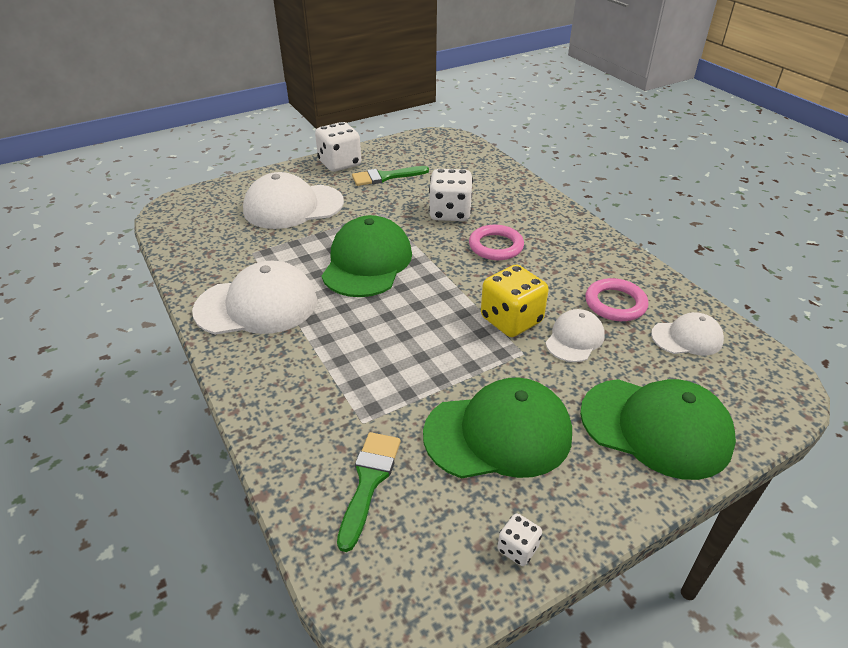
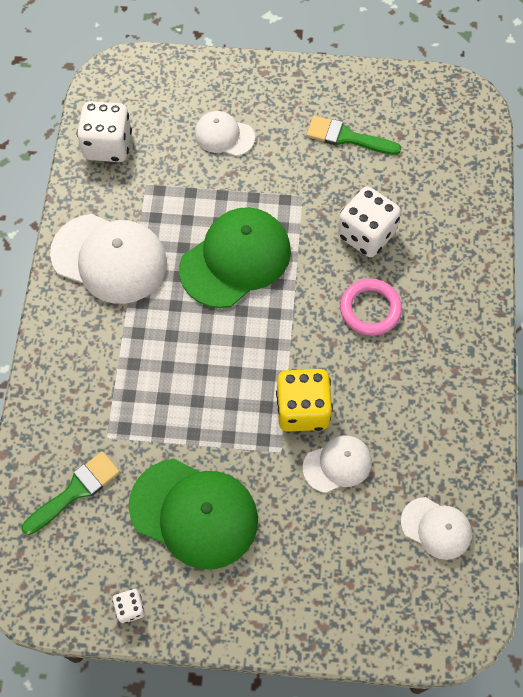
camera: 35 degrees right, 25 degrees up
white cap [243,172,344,229] -> white cap [195,111,255,156], size x0.55
white dice [315,122,361,172] -> white dice moved to [77,101,132,162]
green cap [580,379,736,480] -> none
pink ring [585,278,648,321] -> none

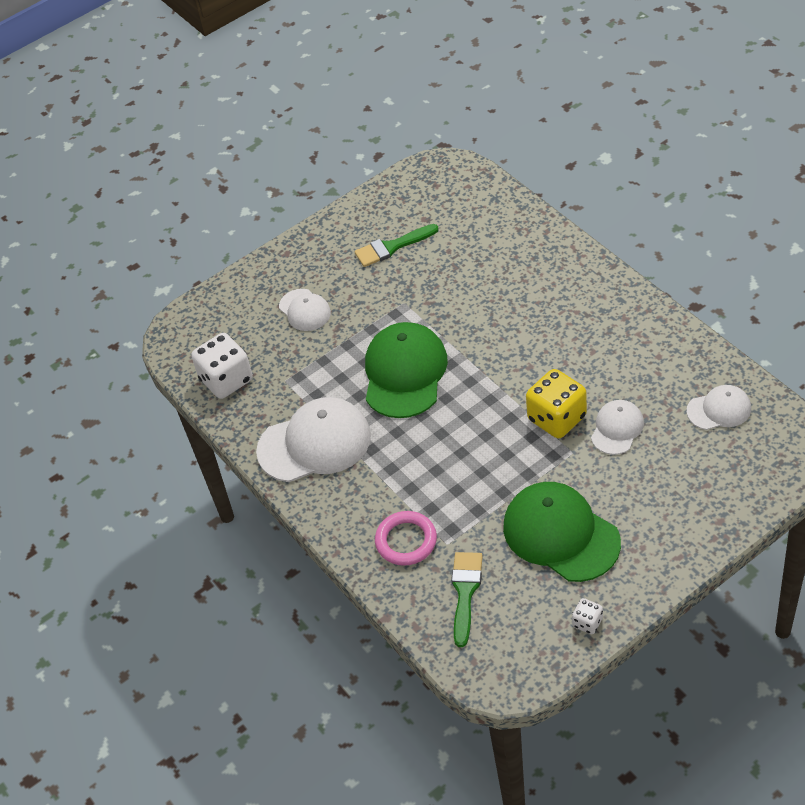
camera: 35 degrees left, 15 degrees down
green cap [129,459,258,570] -> green cap turned 120 degrees counterclockwise [503,482,621,582]
white cap [195,111,255,156] -> white cap turned 105 degrees counterclockwise [279,289,331,331]
white dice [338,186,401,257] -> none
pink ring [340,279,402,336] -> pink ring moved to [375,511,437,566]

